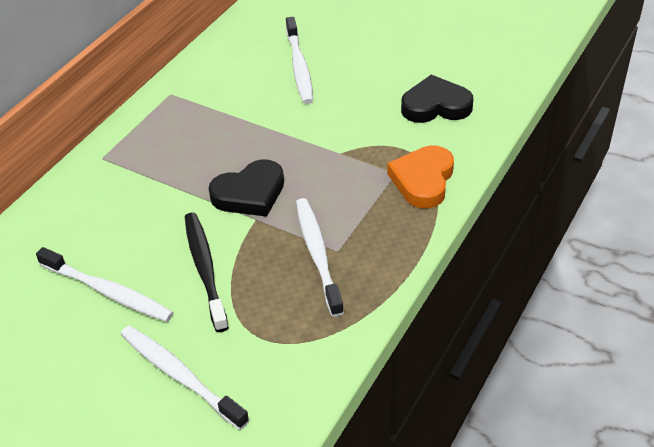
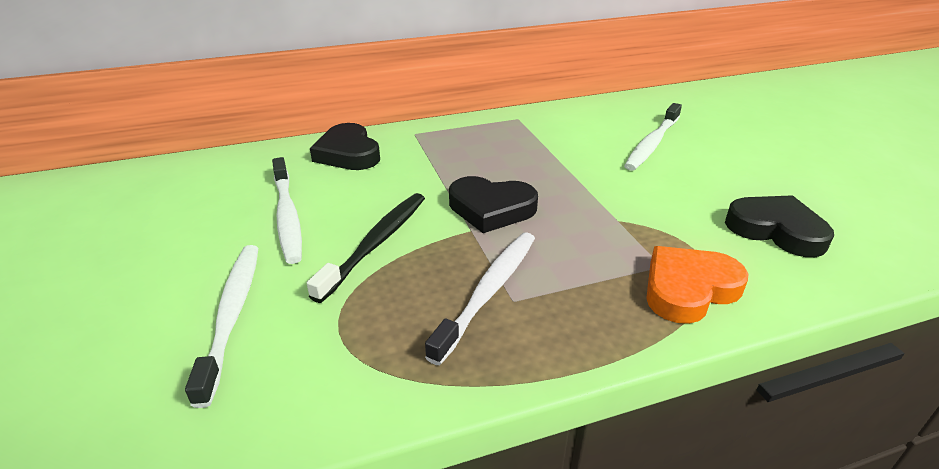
camera: 40 degrees right, 10 degrees down
none -> black heart [310,123,380,170]

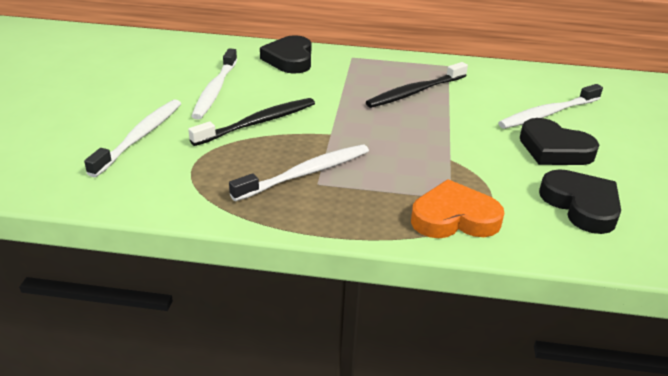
camera: 25 degrees right, 0 degrees up
black heart [449,176,538,233] -> black heart moved to [520,118,599,165]
none -> black toothbrush [366,62,468,108]

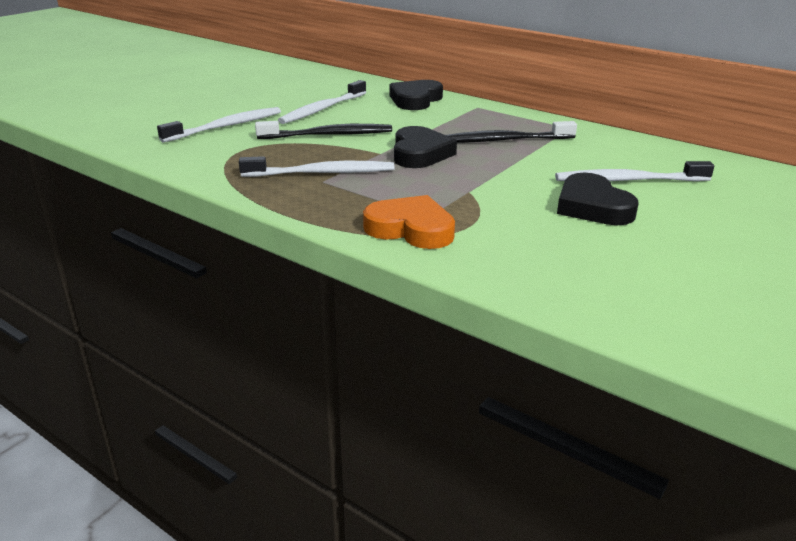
camera: 30 degrees right, 5 degrees down
black heart [539,169,621,234] -> black heart moved to [394,126,457,168]

